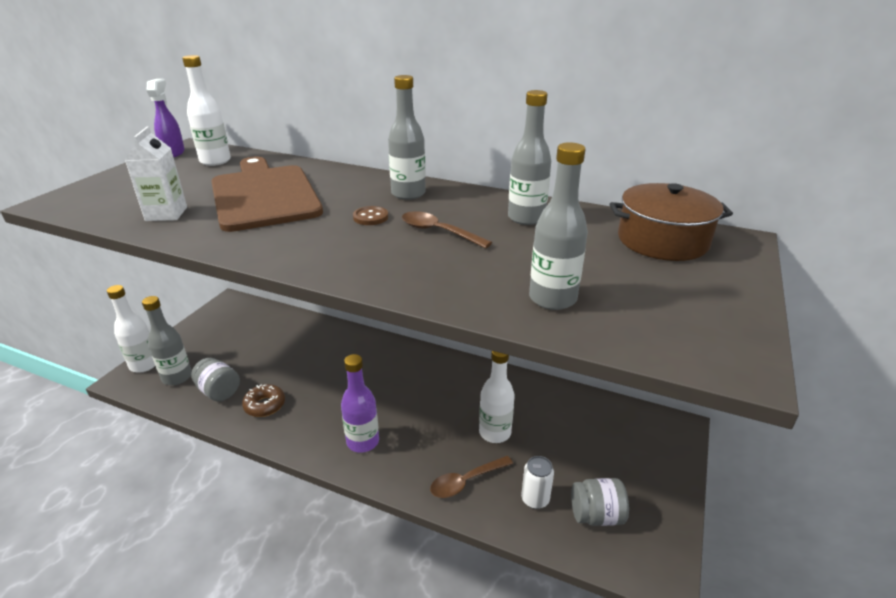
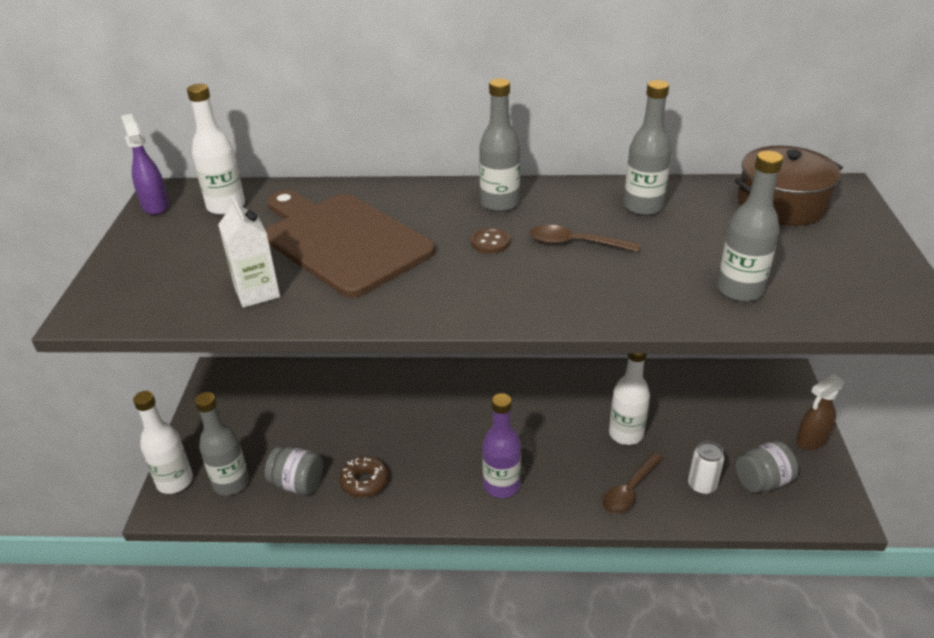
camera: 20 degrees left, 5 degrees up
none -> brown spray bottle [796,374,845,450]

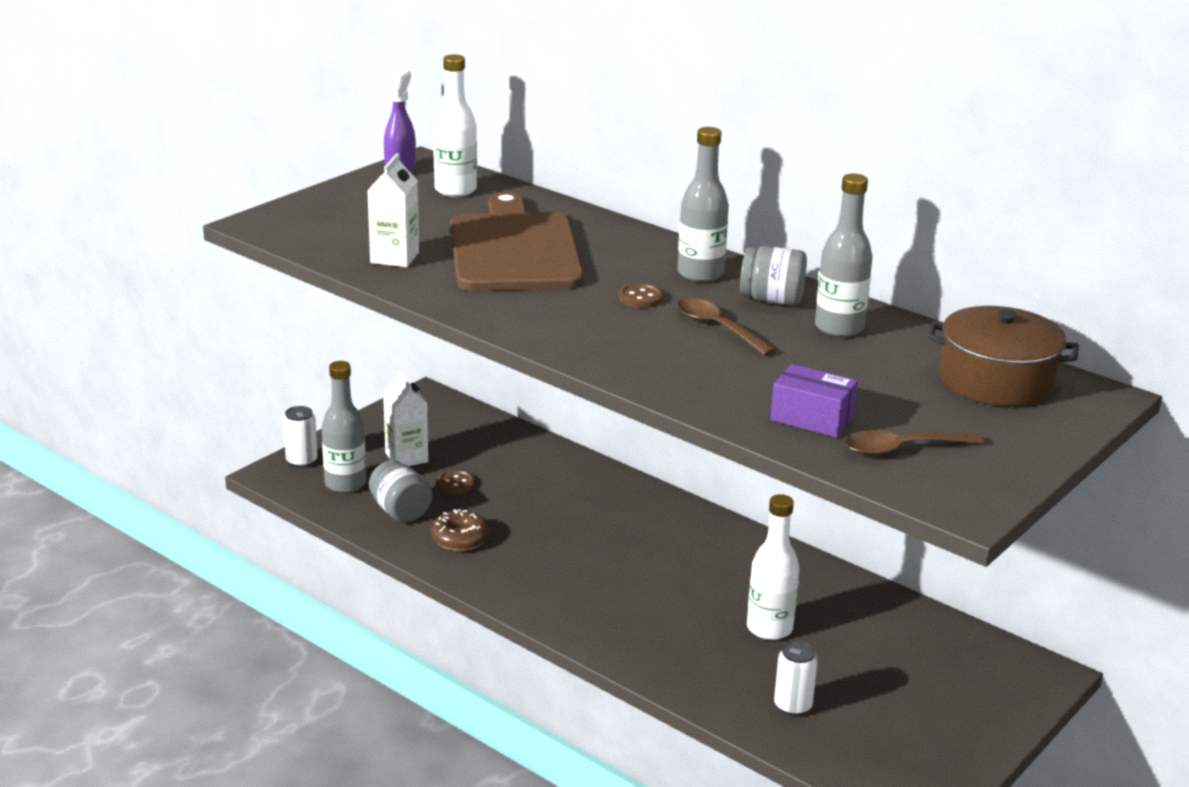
camera: 35 degrees right, 10 degrees down
white bottle [133,391,193,494] -> white can [283,406,318,468]
purple bottle [482,393,521,498] -> none
brown spoon [603,453,663,514] -> brown spoon moved to [844,430,985,456]
grey bottle [717,151,783,302] -> purple box [770,364,858,438]
grey jar [736,441,799,493] -> grey jar moved to [740,246,807,305]
brown spray bottle [796,374,845,450] -> none
none -> white carton [383,370,428,466]
none -> brown button [437,470,475,494]

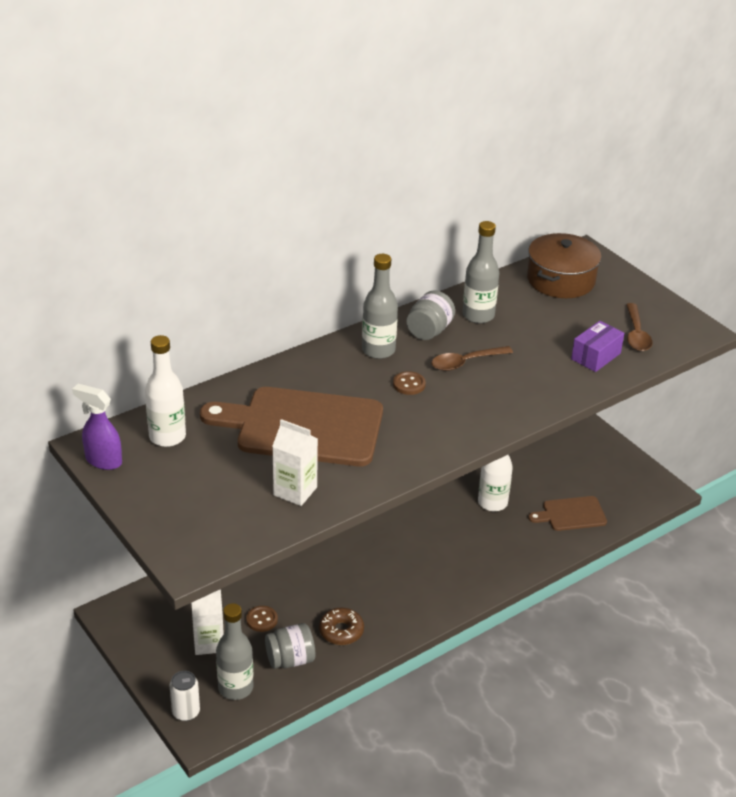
camera: 75 degrees left, 10 degrees up
white can [774,641,818,716] -> brown cutting board [528,496,607,531]

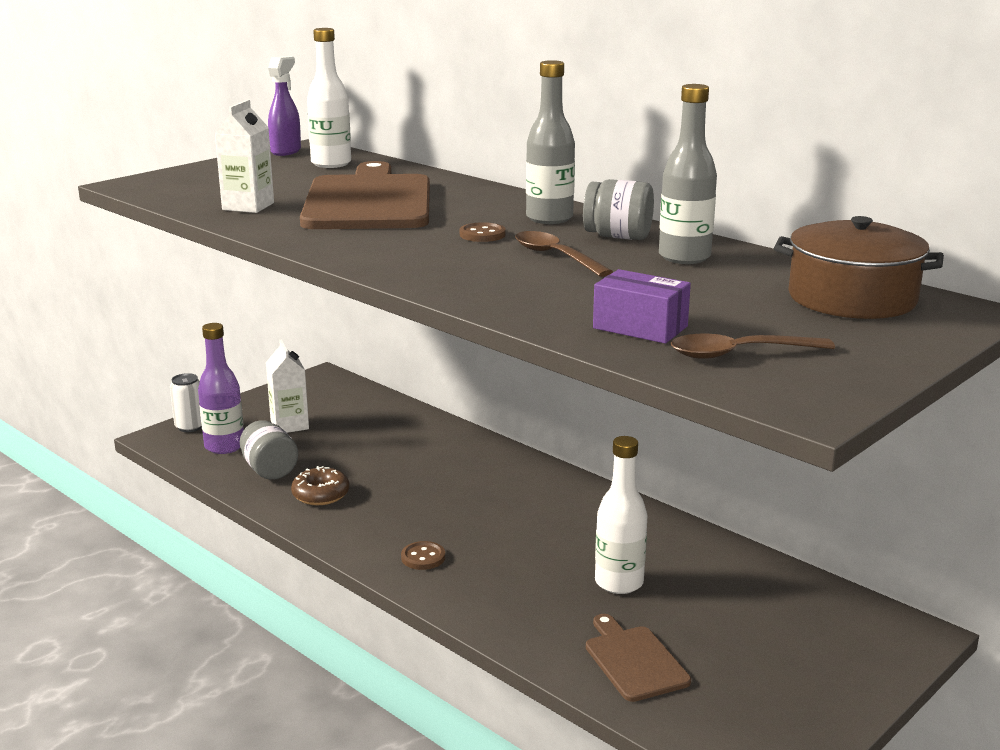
camera: 80 degrees right, 15 degrees down
grey bottle [216,603,253,700] -> purple bottle [198,323,244,454]
brown button [246,606,278,632] -> brown button moved to [401,541,445,570]

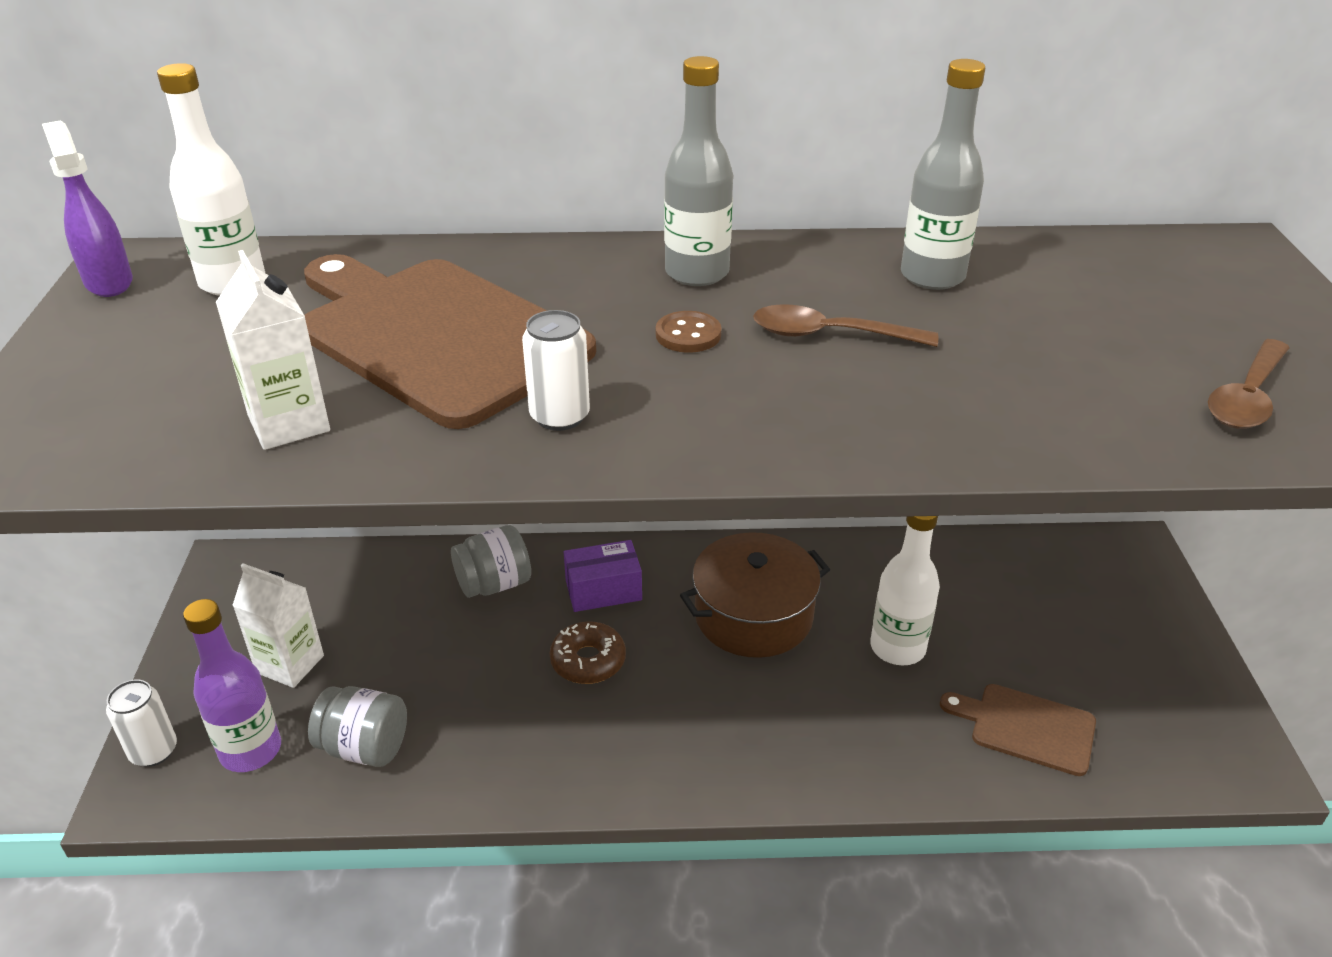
camera: 45 degrees left, 15 degrees up
brown donut [291,466,350,505] -> brown donut moved to [550,622,626,684]
brown button [401,541,445,570] -> none
grey jar [583,179,654,240] -> grey jar moved to [451,525,531,598]
purple box [593,269,691,344] -> purple box moved to [564,540,642,612]
brown pot [774,216,944,319] -> brown pot moved to [680,532,830,658]
none -> white can [522,310,590,431]

